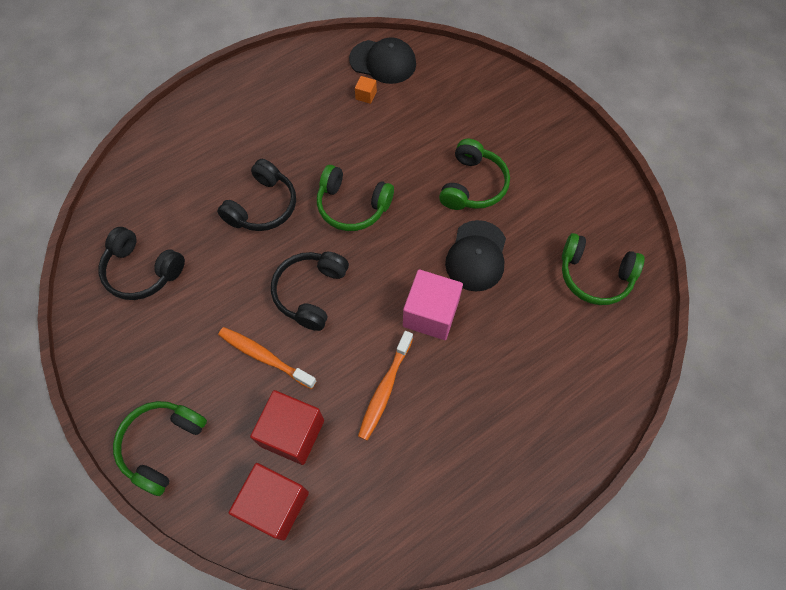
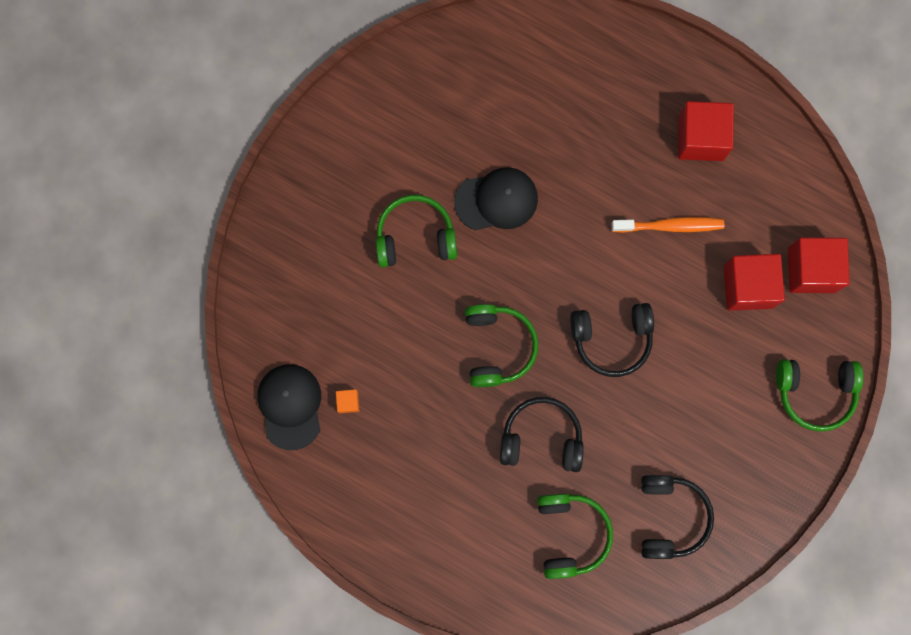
camera: 115 degrees left, 15 degrees up
orange toothbrush [218,327,317,389] -> none
pink cube [403,269,463,340] -> none
green headphones [562,233,645,305] -> green headphones moved to [537,493,613,579]
none -> red cube [678,101,734,161]

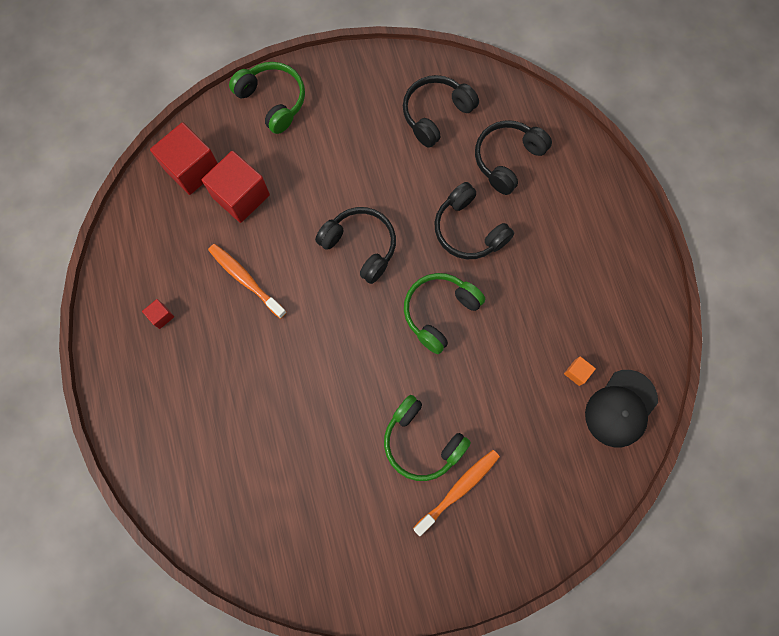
camera: 135 degrees left, 5 degrees down
black cap [454,167,538,230] -> none
green headphones [537,493,613,579] -> black headphones [475,120,552,195]
red cube [678,101,734,161] -> red cube [142,299,174,329], size x0.43
none -> orange toothbrush [413,450,500,536]

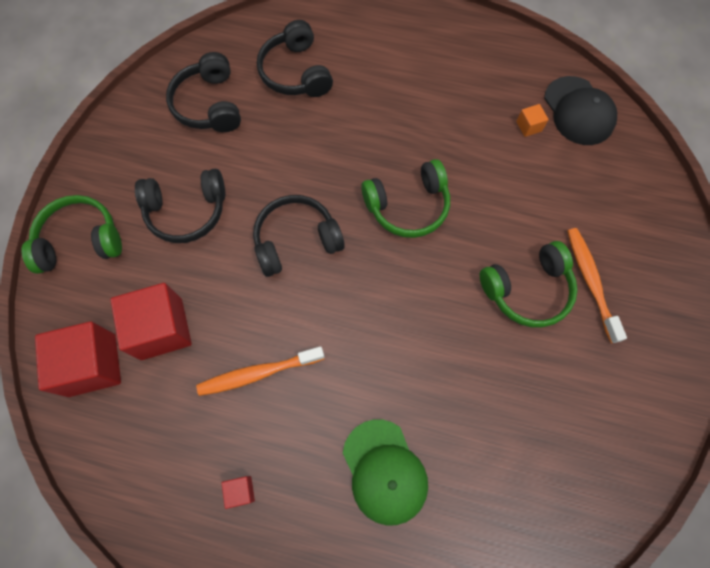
camera: 60 degrees left, 5 degrees down
green headphones [404,273,485,354] -> green headphones turned 90 degrees counterclockwise [361,159,450,238]
black headphones [434,182,514,259] -> black headphones moved to [135,169,225,243]
none -> green cap [343,420,428,525]

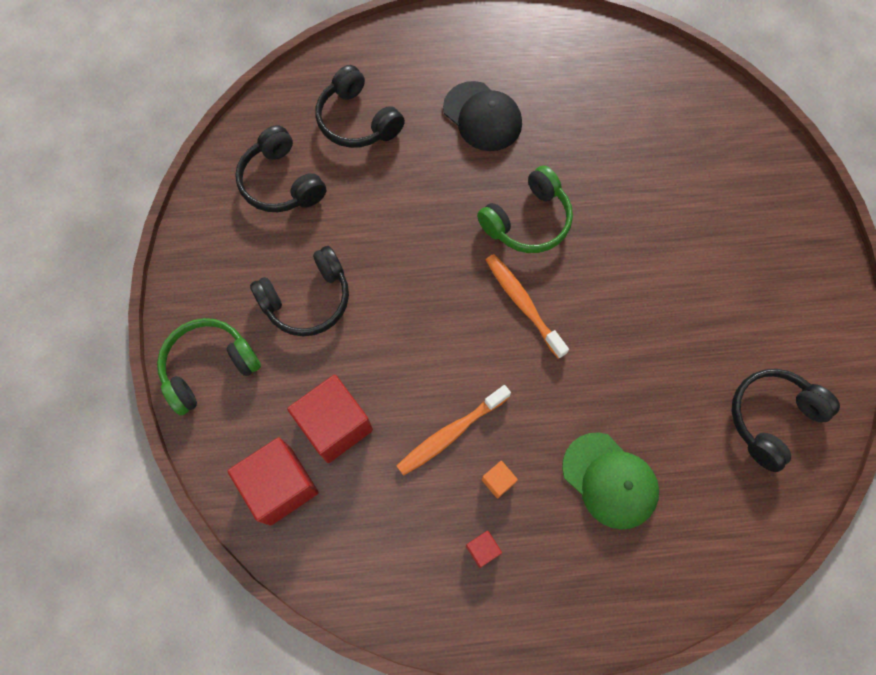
camera: 20 degrees left, 0 degrees up
black headphones [253,195,345,277] -> black headphones moved to [732,369,840,472]
green headphones [480,241,578,328] -> none
orange cube [516,104,549,137] -> orange cube moved to [481,461,518,499]
black cap [544,76,617,145] -> black cap moved to [443,81,522,151]
orange toothbrush [567,228,627,343] -> orange toothbrush moved to [486,254,569,359]

